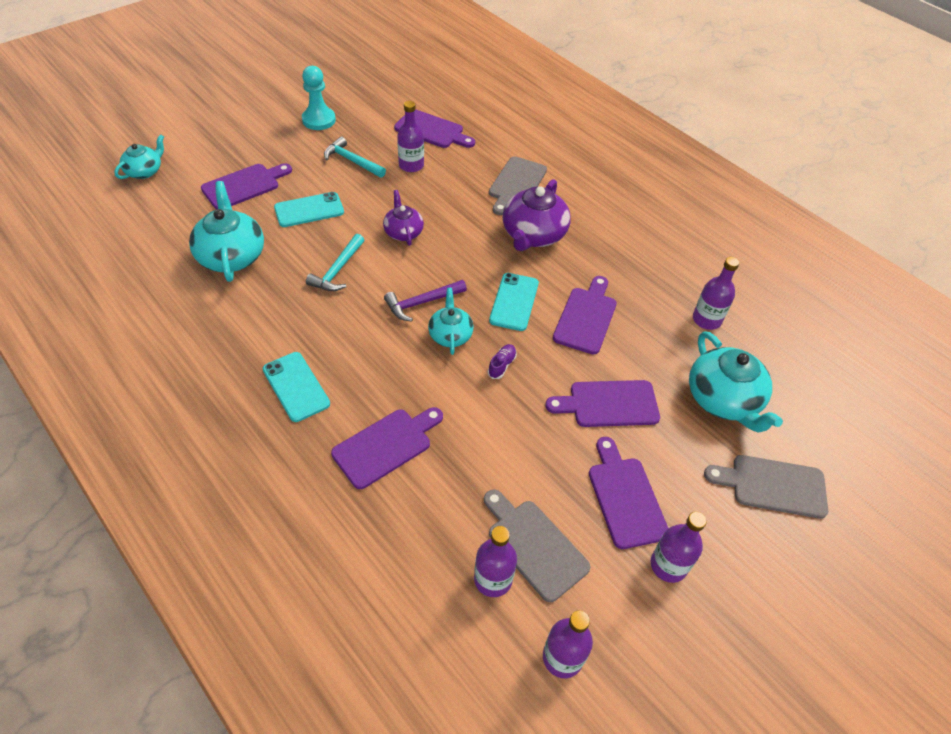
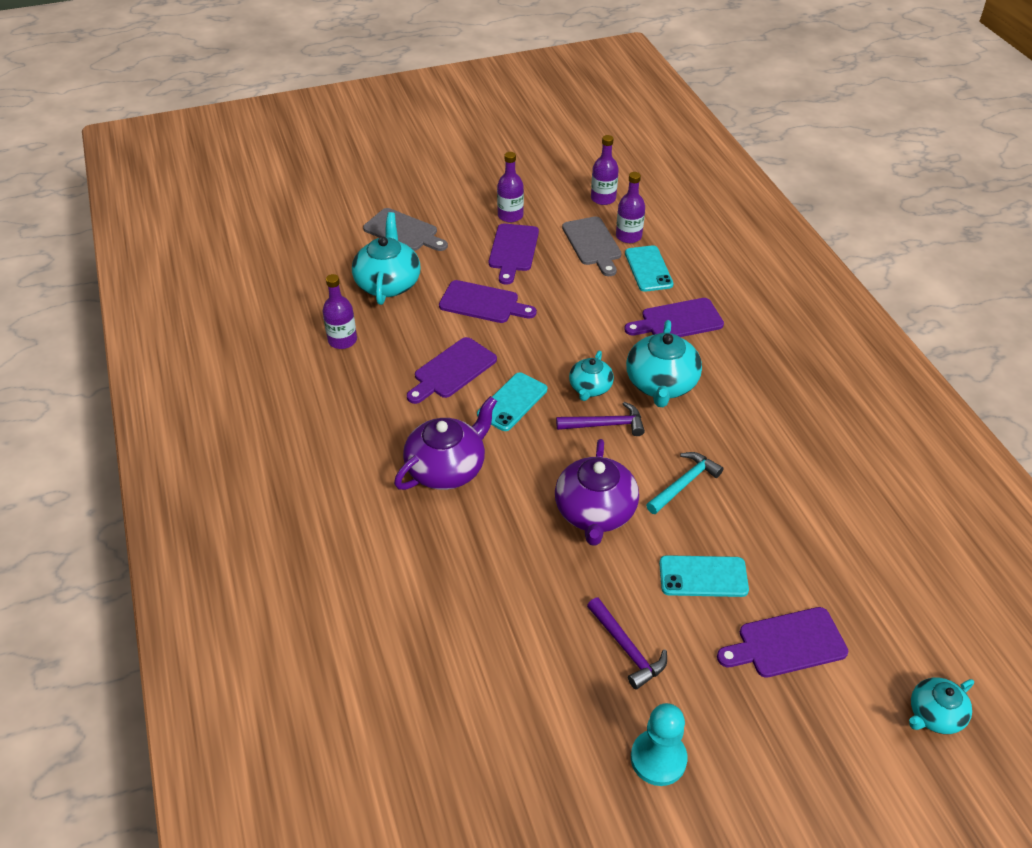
camera: 155 degrees left, 5 degrees down
turquoise teapot [189,181,264,282] -> turquoise teapot moved to [626,320,702,407]
turquoise phone [263,352,330,422] -> turquoise phone moved to [625,245,674,292]
turquoise hammer [324,137,386,178] -> purple hammer [587,597,667,690]
purple teapot [383,190,424,246] -> purple teapot [555,439,639,546], size x1.69
purple cutting board [394,109,475,148] -> none
purple bottle [397,101,424,172] -> none
purple shoe [488,344,517,379] -> none
grey cutting board [489,156,547,215] -> none

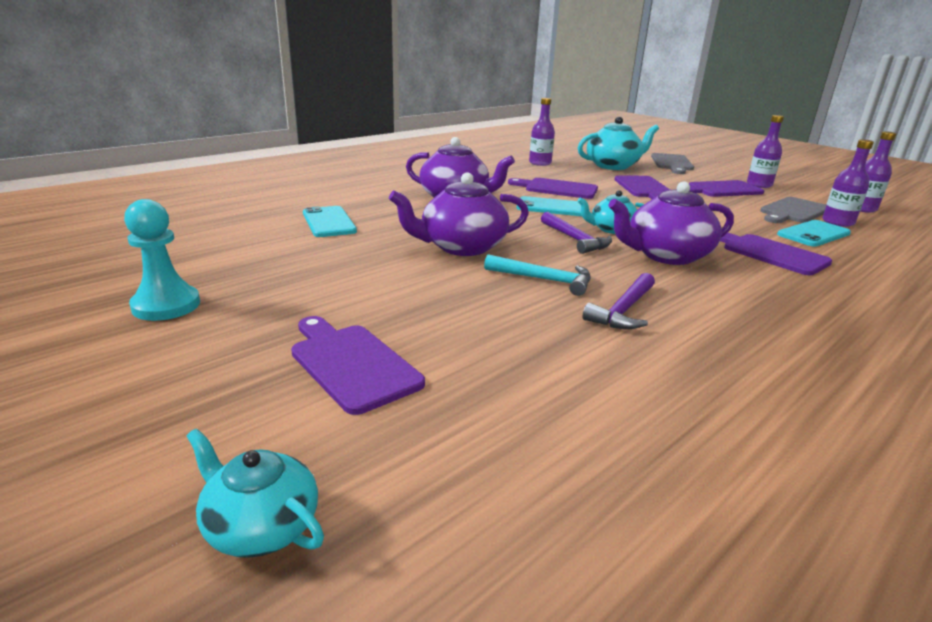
camera: 65 degrees right, 20 degrees down
purple hammer [587,597,667,690] -> purple hammer moved to [583,273,655,329]
turquoise teapot [626,320,702,407] -> purple teapot [608,181,734,265]
turquoise phone [659,555,749,597] -> turquoise phone moved to [303,206,357,237]

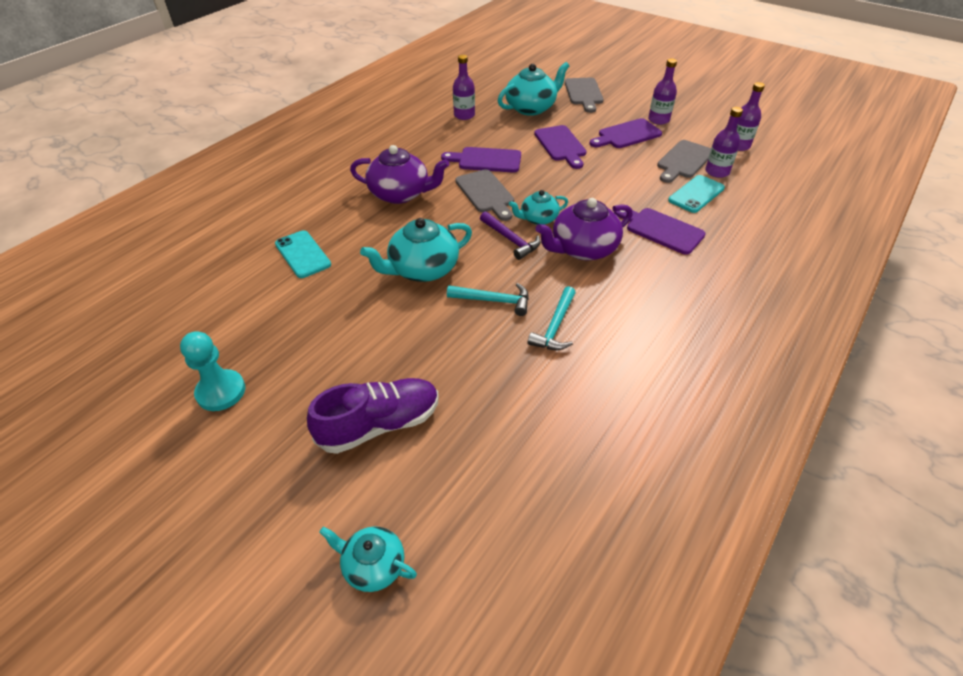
camera: 10 degrees left, 20 degrees up
purple cutting board [291,316,425,415] -> purple shoe [307,378,439,454]
purple teapot [389,172,529,256] -> turquoise teapot [360,218,472,282]
turquoise phone [516,196,582,216] -> grey cutting board [455,169,514,221]
purple hammer [583,273,655,329] -> turquoise hammer [527,286,576,350]

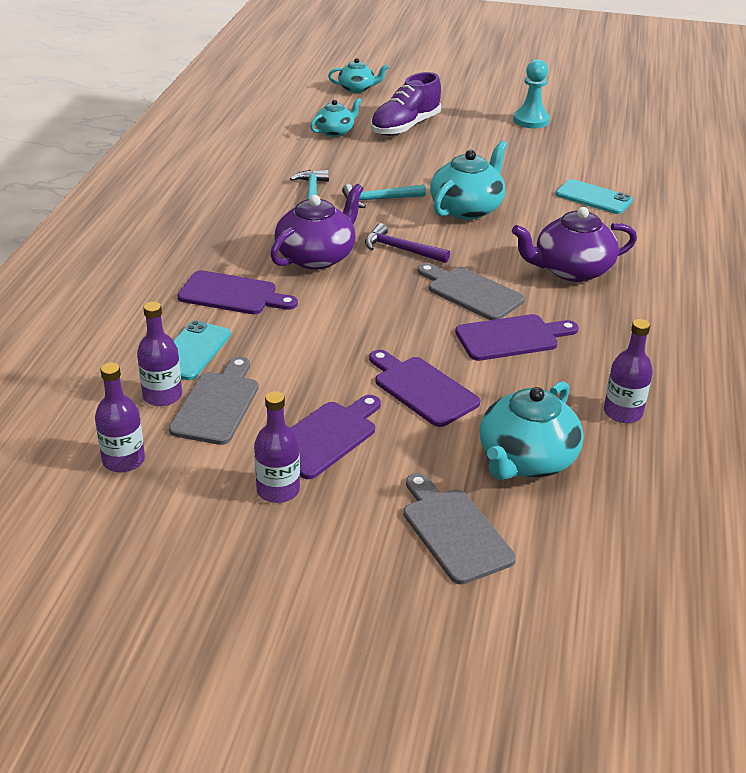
camera: 155 degrees right, 10 degrees down
turquoise teapot [509,190,568,225] -> turquoise teapot moved to [310,98,362,137]

